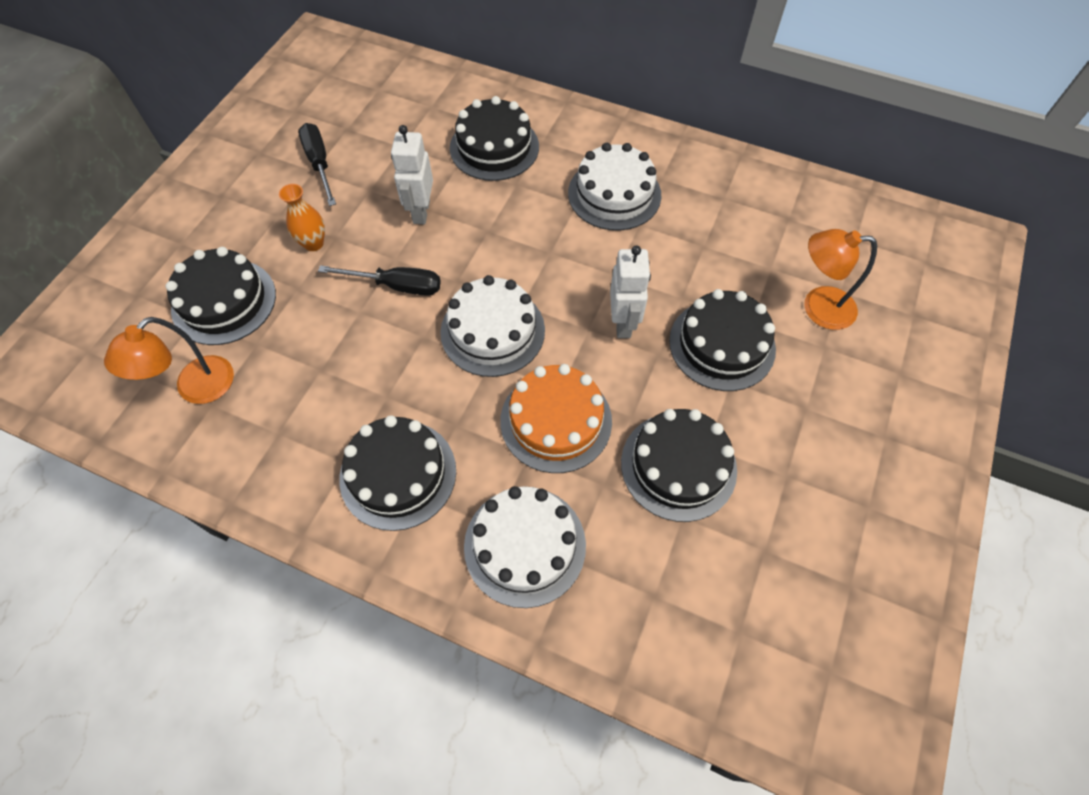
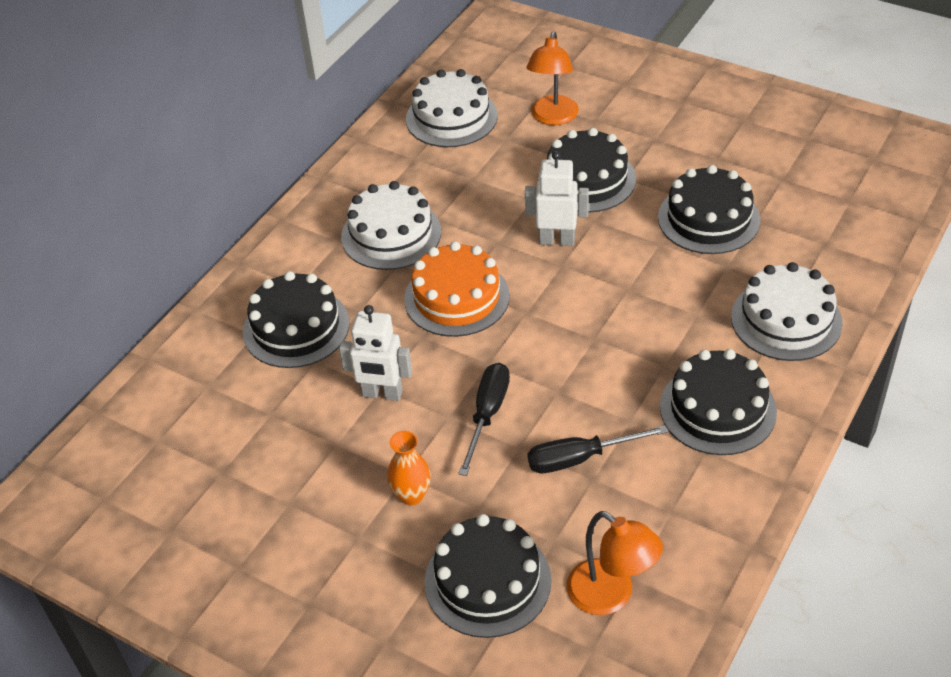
camera: 80 degrees left, 15 degrees down
black screwdriver [298,123,336,206] -> black screwdriver moved to [527,425,668,473]
white cake [440,275,545,377] -> white cake moved to [406,69,498,147]
orange cake [500,364,612,473] -> orange cake moved to [404,241,510,337]

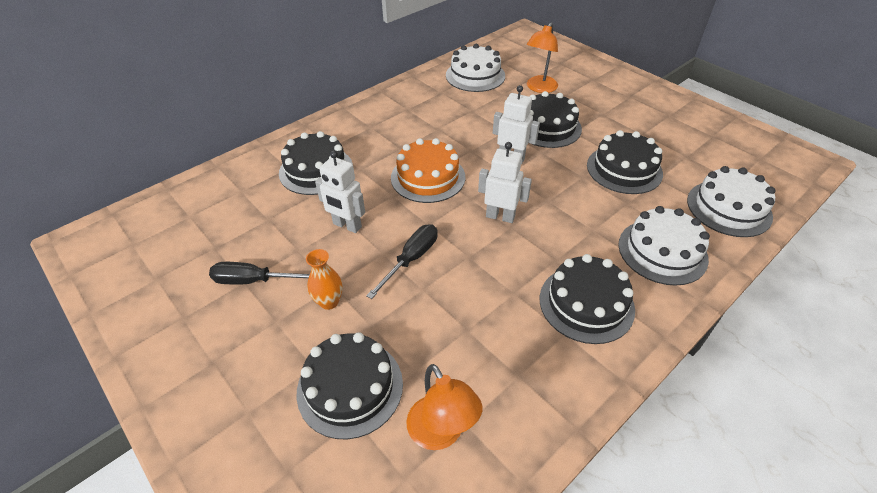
camera: 15 degrees right, 0 degrees up
white cake [341,181,441,270] -> white cake moved to [687,166,775,237]
black screwdriver [527,425,668,473] -> black screwdriver moved to [209,262,310,285]
none -> white robot [478,142,532,223]

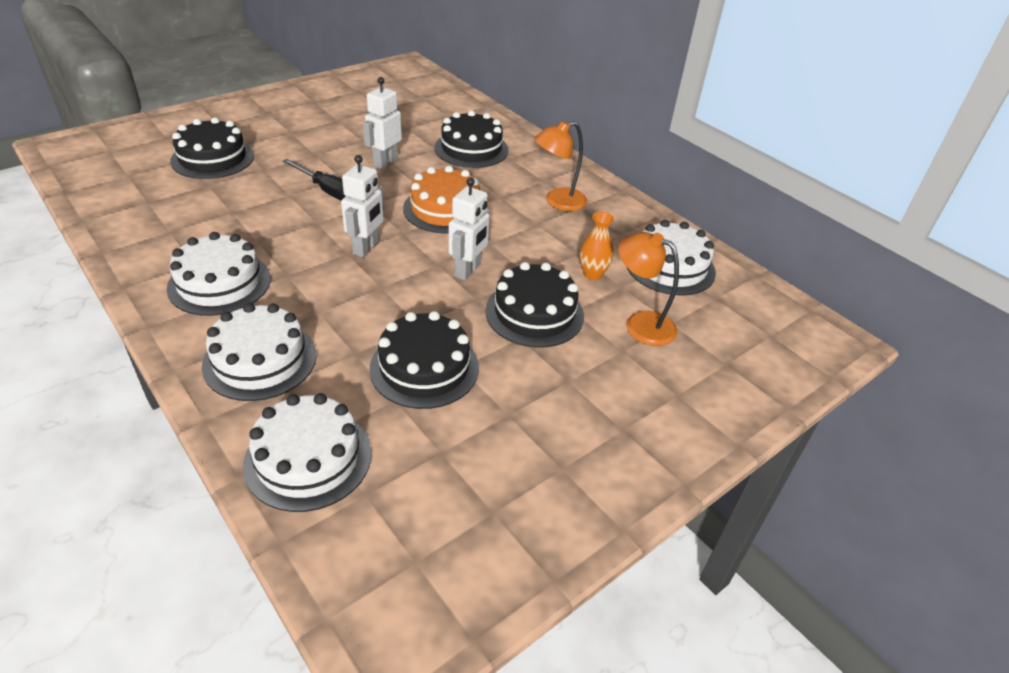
camera: 90 degrees right, 5 degrees down
black screwdriver [209,262,310,285] -> none
orange vase [306,249,343,310] -> orange vase moved to [580,212,614,280]
orange lamp [406,364,483,450] -> orange lamp moved to [535,121,587,211]
black cake [540,254,635,344] -> white cake [167,232,271,316]

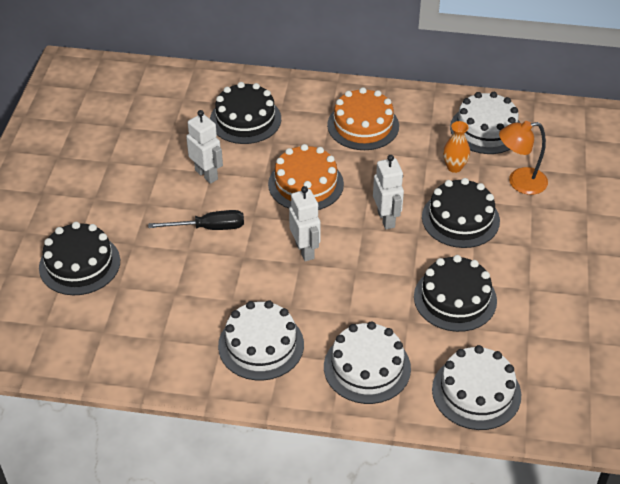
camera: 40 degrees left, 5 degrees up
white robot [363,77,402,169] -> white robot turned 150 degrees clockwise [186,110,223,184]
orange lamp [535,121,587,211] -> orange cake [327,87,399,150]

